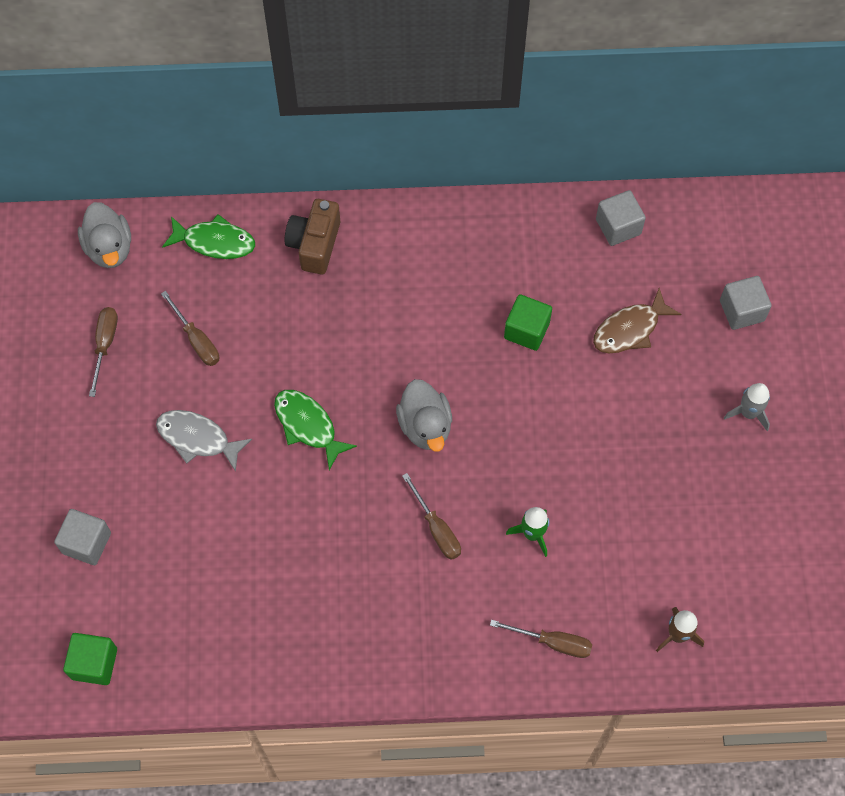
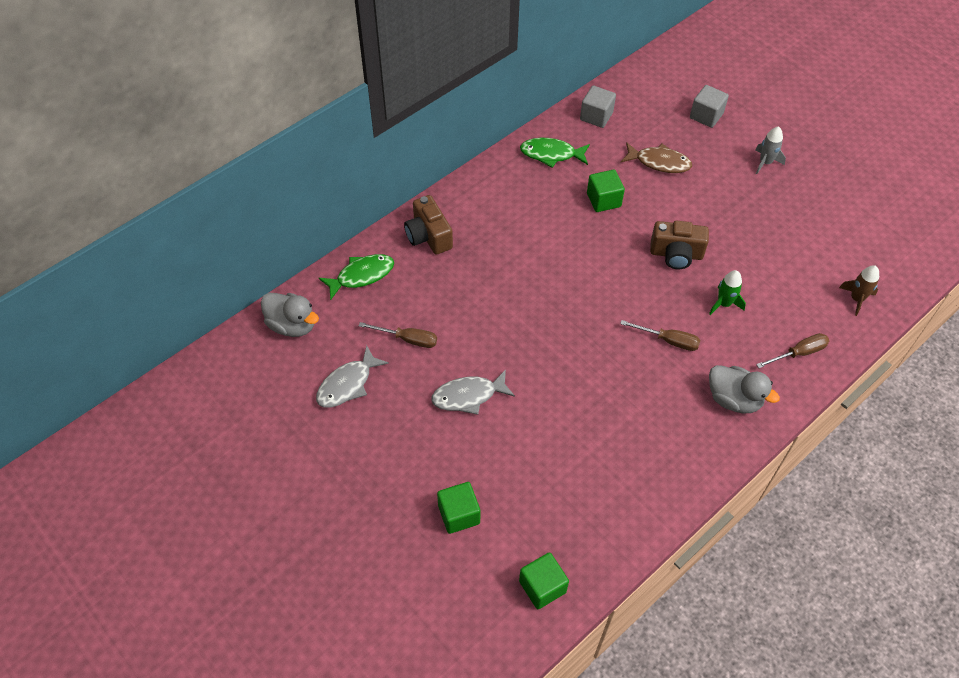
camera: 40 degrees left, 10 degrees down
grey cube [54,509,111,565] -> green cube [437,482,480,534]
brown screwdriver [89,307,118,397] -> grey fish [316,345,389,408]
green fish [274,390,357,470] -> green fish moved to [520,138,590,168]
grey duck [396,379,452,452] -> grey duck moved to [709,365,780,413]
brown fish [593,288,681,353] -> brown fish turned 90 degrees counterclockwise [621,142,692,173]
none -> brown camera [650,221,709,269]

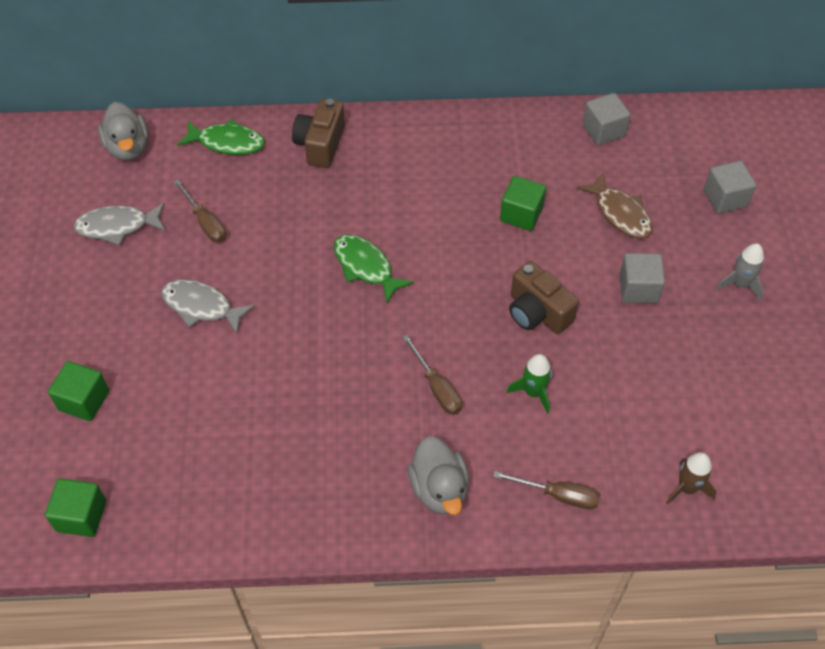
camera: 40 degrees right, 0 degrees up
green fish [520,138,590,168] -> green fish moved to [334,235,414,303]
none -> grey cube [619,253,665,303]

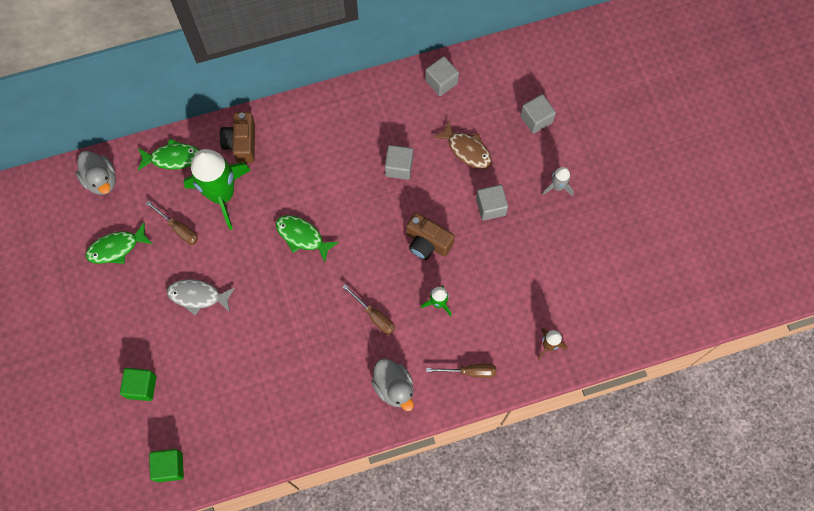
camera: 15 degrees left, 15 degrees up
grey fish [73,203,165,245] -> green fish [86,222,153,264]
green cube [500,176,546,231] -> grey cube [385,145,413,180]
none -> green rocket [183,149,251,230]

